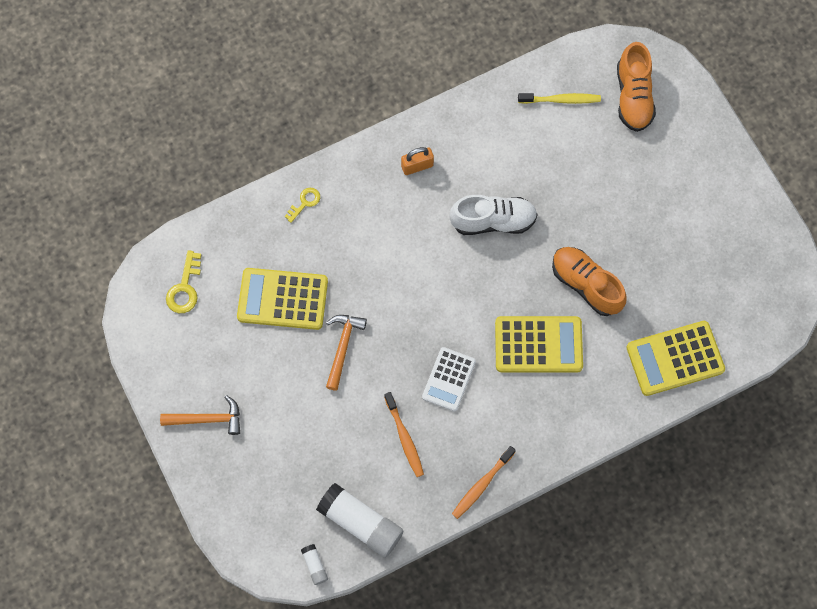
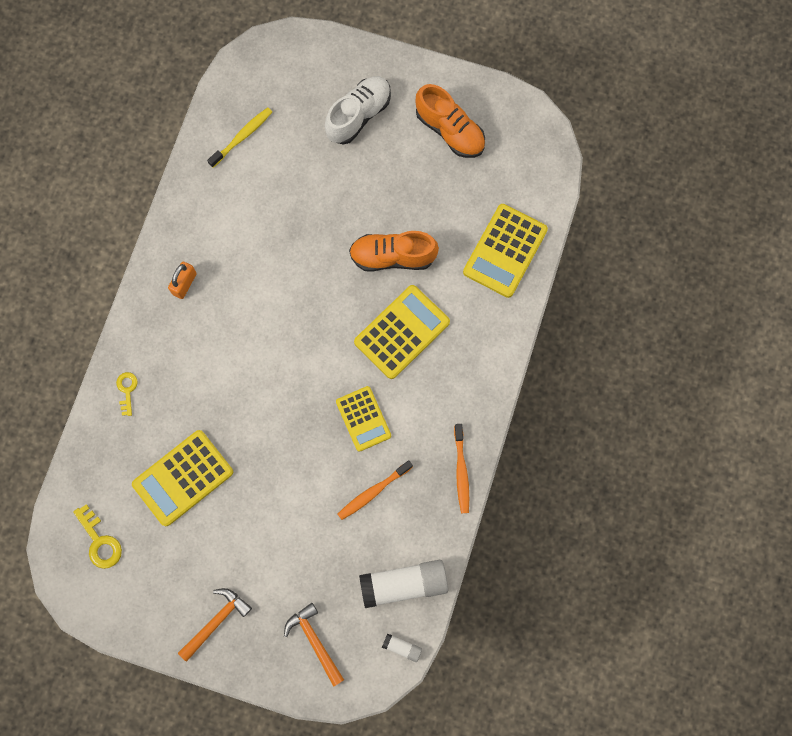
camera: 45 degrees left, 5 degrees up
orange hammer [326,315,367,391] -> orange hammer moved to [284,603,344,687]
orange toothbrush [384,392,424,477] -> orange toothbrush turned 120 degrees clockwise [338,460,413,520]
white calculator [422,347,476,412] -> yellow calculator [336,386,391,452]
white shoe [449,195,538,235] -> white shoe moved to [325,76,391,145]
orange shoe [617,42,656,132] -> orange shoe moved to [416,84,485,158]

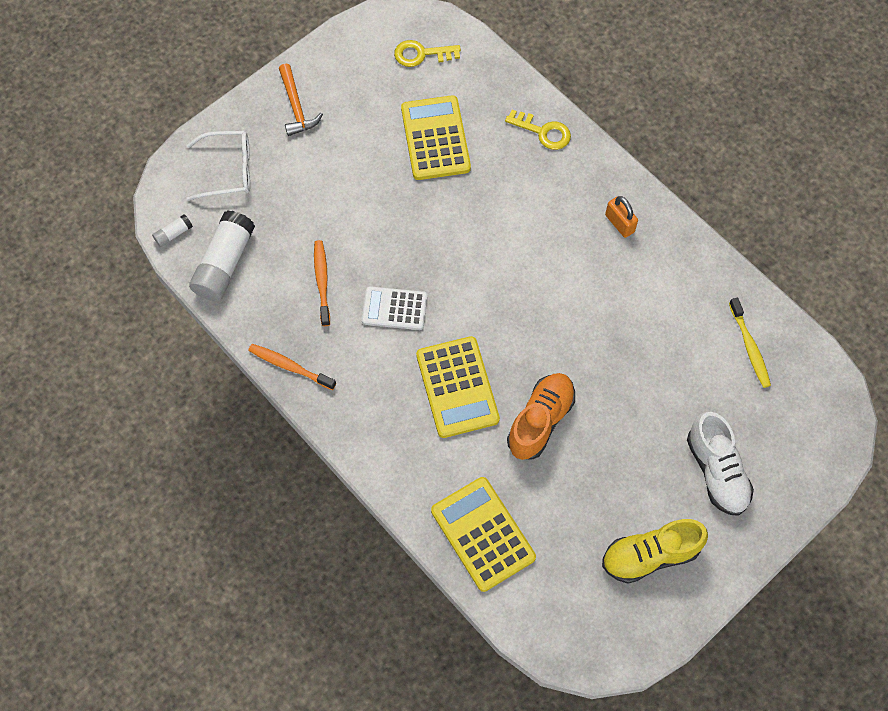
camera: 120 degrees right, 10 degrees down
yellow key [116,372,138,416] -> yellow key [505,110,571,150], size x1.50
orange hammer [284,603,344,687] -> white glasses [186,131,250,201]
yellow calculator [336,386,391,452] -> white calculator [362,286,427,330]
orange shoe [416,84,485,158] -> yellow shoe [602,519,708,584]

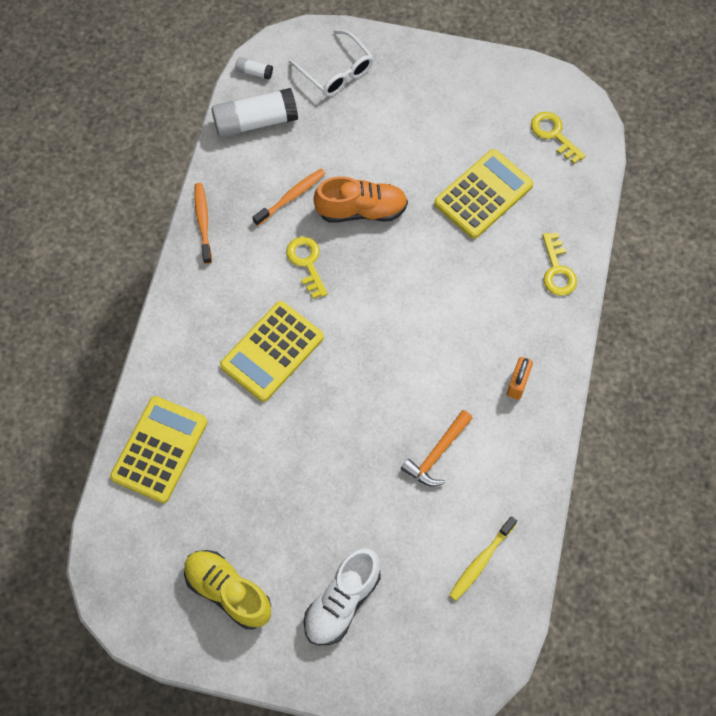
camera: 55 degrees right, 0 degrees up
orange hammer [279,64,323,136] -> orange hammer moved to [401,410,473,487]
white calculator [362,286,427,330] -> yellow key [286,237,327,299]
orange shoe [507,373,575,460] -> orange shoe moved to [313,176,408,223]

